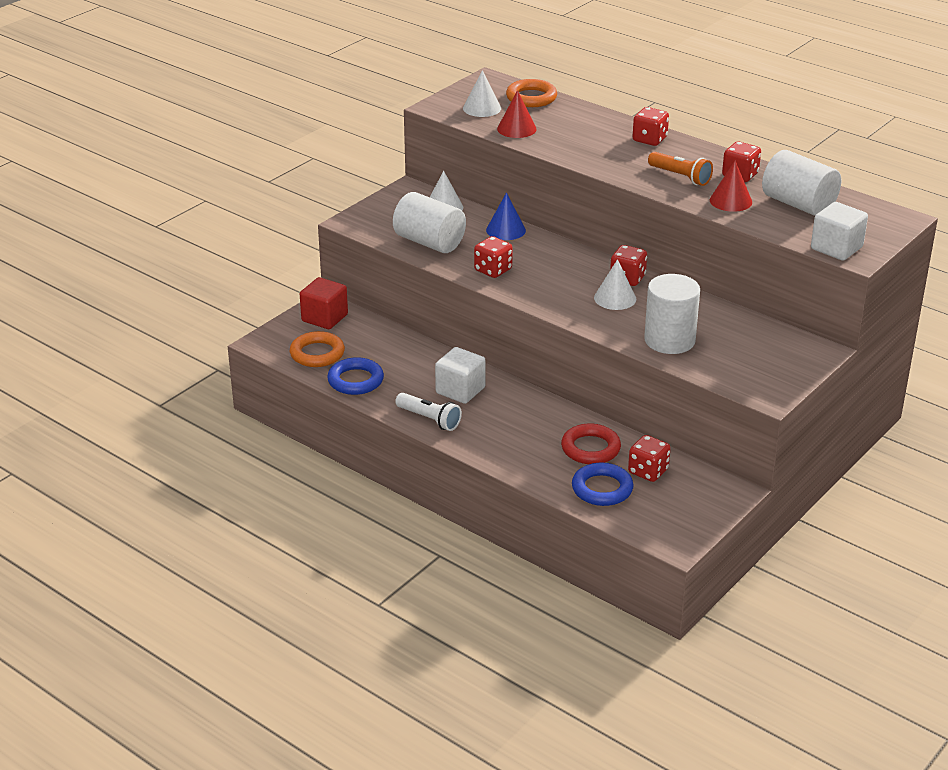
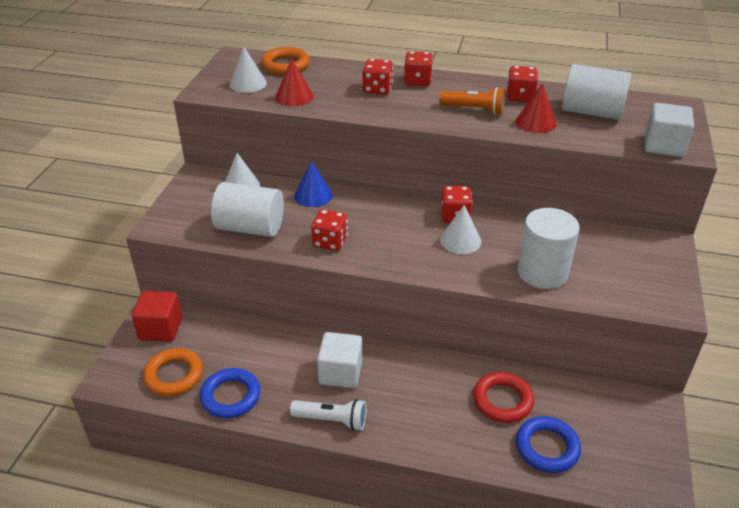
camera: 25 degrees left, 5 degrees up
red dice [628,435,671,482] -> red dice moved to [362,59,393,95]

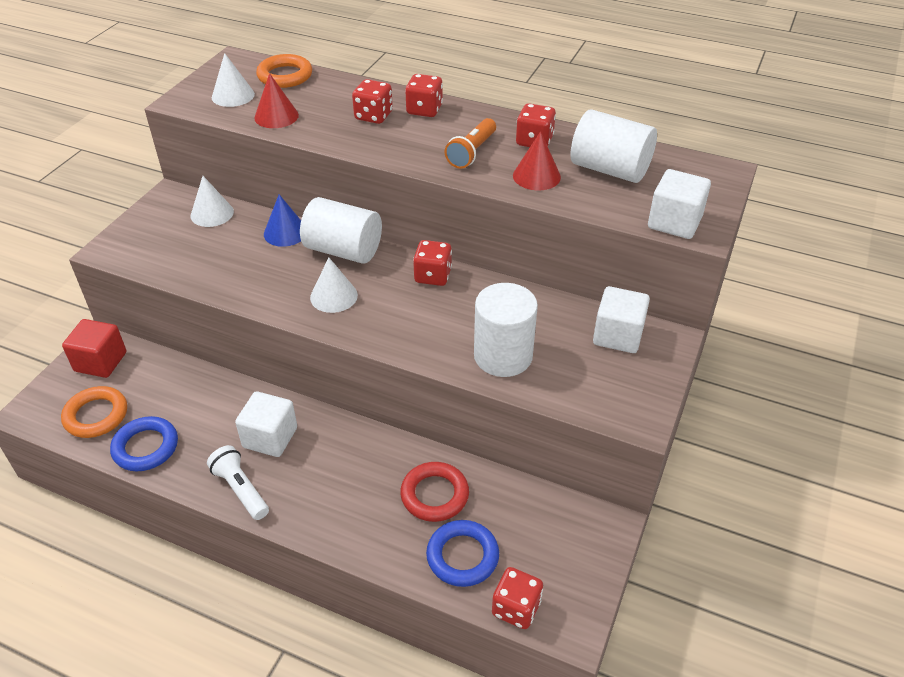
camera: 10 degrees right, 5 degrees up
white cylinder [211,182,284,237] -> white cylinder moved to [300,197,382,264]
white flashlight [290,399,366,431] -> white flashlight turned 150 degrees counterclockwise [207,445,269,520]
red dice [311,209,348,251] -> red dice moved to [492,567,543,629]
orange flashlight [439,87,505,114] -> orange flashlight turned 90 degrees clockwise [445,118,496,169]
white cone [440,205,481,254] -> white cone moved to [310,258,358,313]
none -> white cube [593,286,650,353]

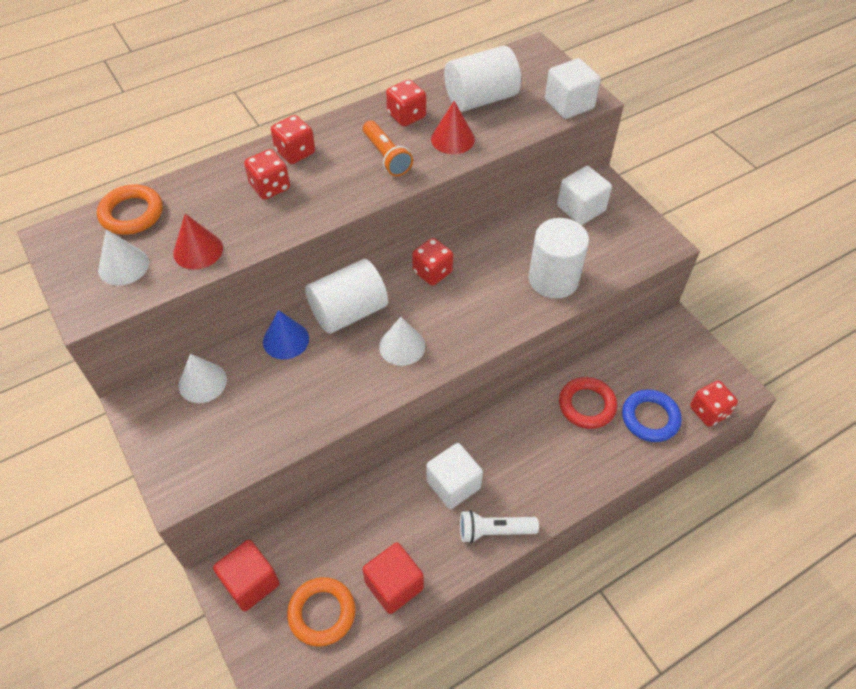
camera: 55 degrees left, 10 degrees up
blue ring [110,416,178,471] -> red cube [362,542,424,614]

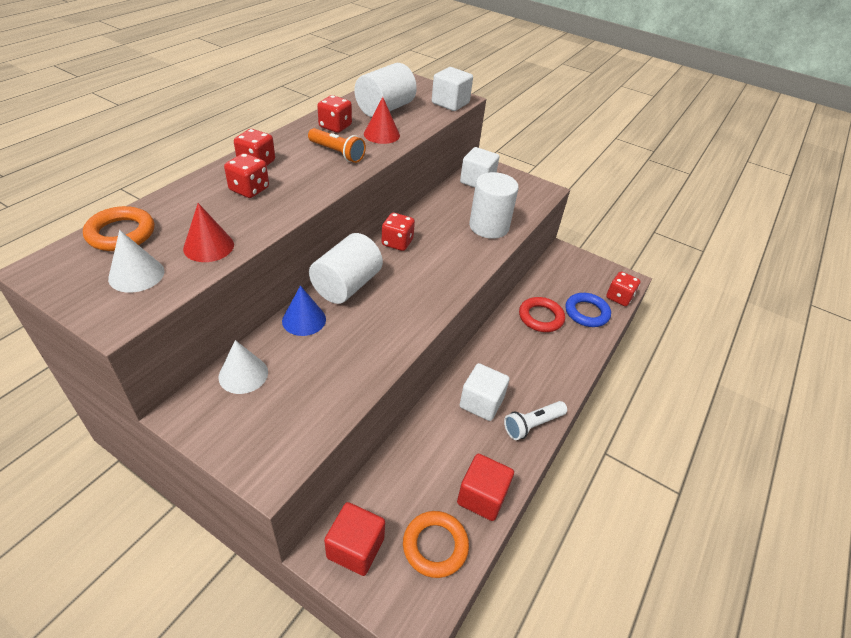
camera: 30 degrees left, 10 degrees down
white cone [379,317,425,366] -> none

